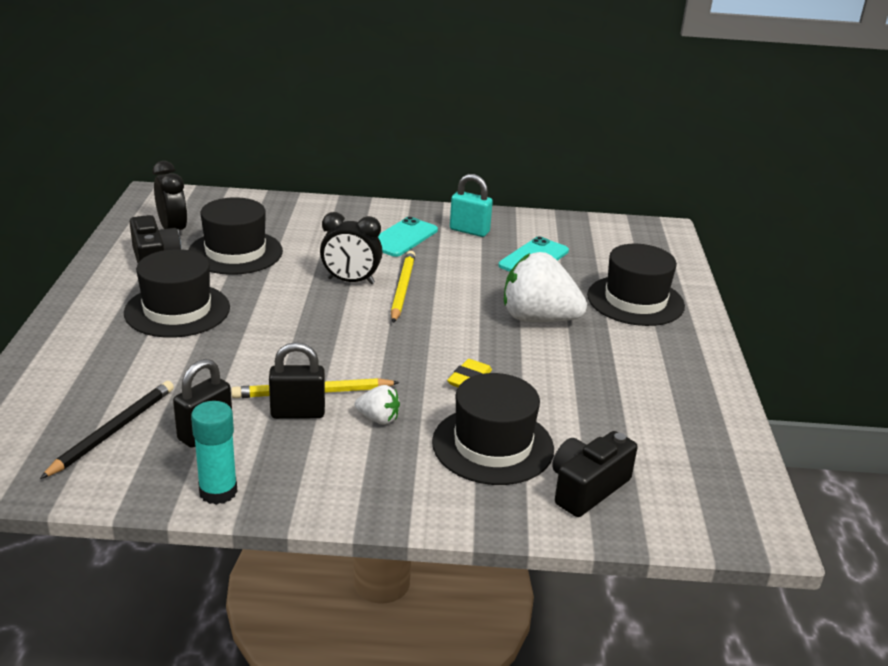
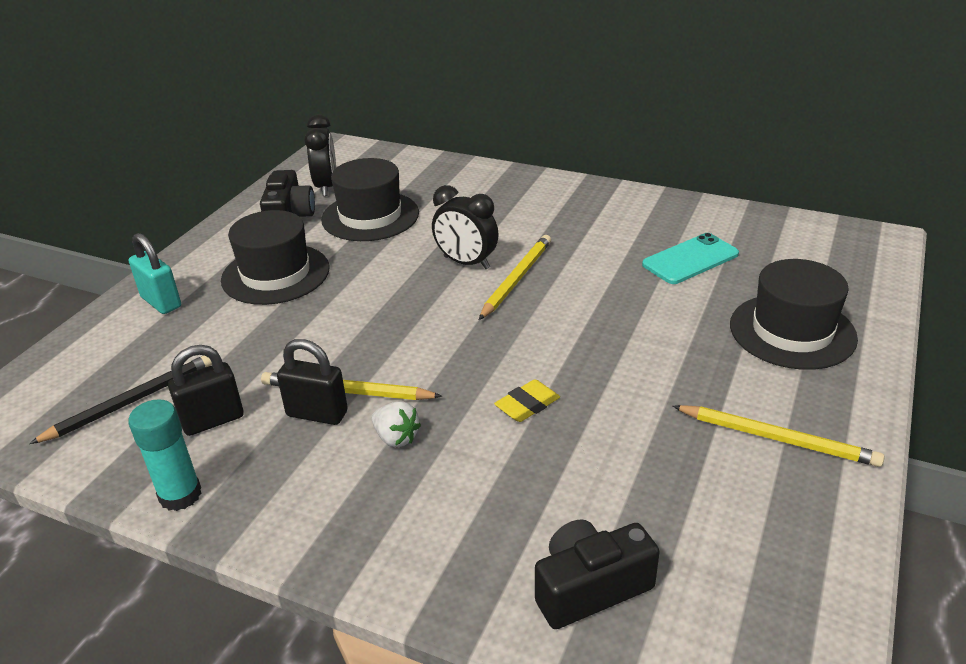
camera: 25 degrees right, 5 degrees up
turquoise phone [378,217,438,257] -> none
black hat [432,373,554,485] -> none
turquoise padlock [450,174,493,237] -> turquoise padlock moved to [129,233,181,314]
white strawberry [504,252,587,322] -> none
none -> yellow pencil [673,405,885,467]

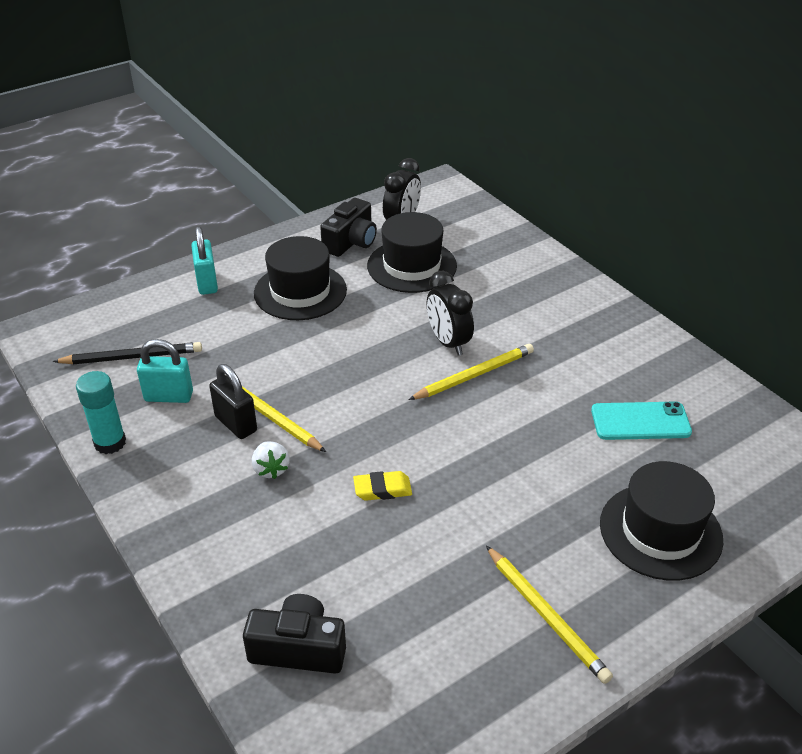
camera: 30 degrees right, 5 degrees up
black padlock [168,345,244,436] -> turquoise padlock [137,339,193,403]

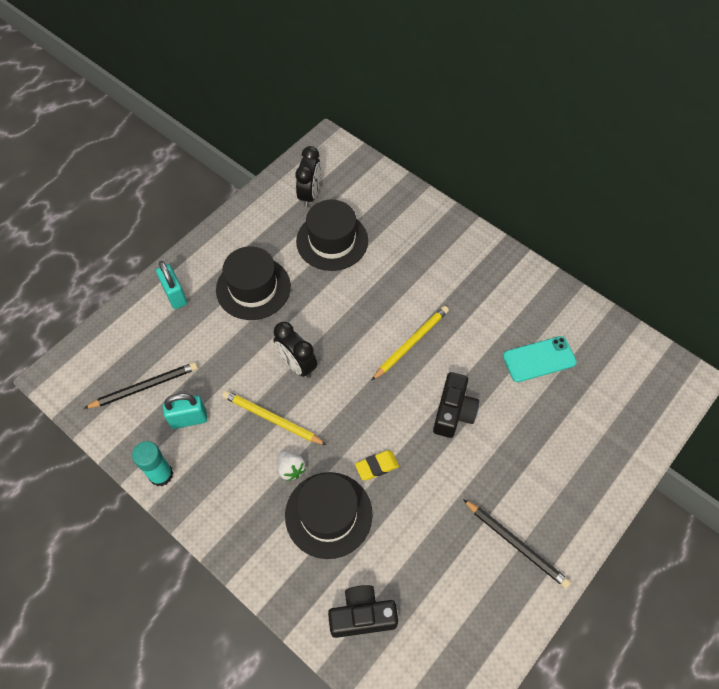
camera: 15 degrees left, 20 degrees up
black padlock [209,364,257,439] -> none
black camera [320,198,377,257] -> black camera moved to [433,372,479,438]
black clock [427,271,474,356] -> black clock moved to [274,322,317,378]
yellow pencil [486,546,613,684] -> black pencil [463,499,571,588]
black hat [600,461,723,581] -> black hat moved to [285,472,373,559]

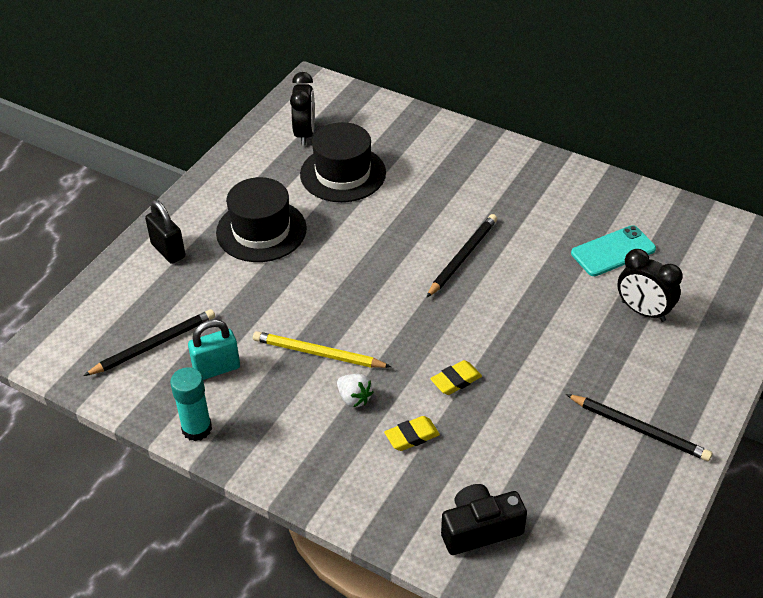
camera: 10 degrees left, 15 degrees down
turquoise padlock [156,261,187,309] -> black padlock [145,200,185,264]
black clock [274,322,317,378] -> black clock moved to [617,249,682,322]
black hat [285,472,373,559] -> yellow eraser [384,416,440,451]
yellow pencil [371,306,449,381] -> black pencil [426,214,497,298]
black camera [433,372,479,438] -> none

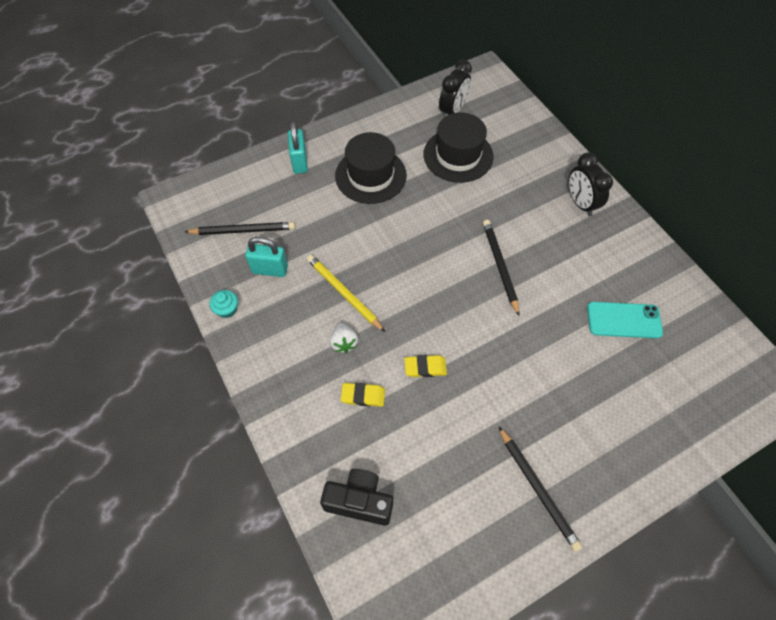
camera: 30 degrees right, 15 degrees up
black padlock [145,200,185,264] -> turquoise padlock [288,122,308,174]
turquoise glue stick [170,367,212,441] -> turquoise cupcake [210,290,238,318]
black pencil [426,214,497,298] -> black pencil turned 75 degrees counterclockwise [483,220,519,316]
black clock [617,249,682,322] -> black clock moved to [569,152,613,216]

